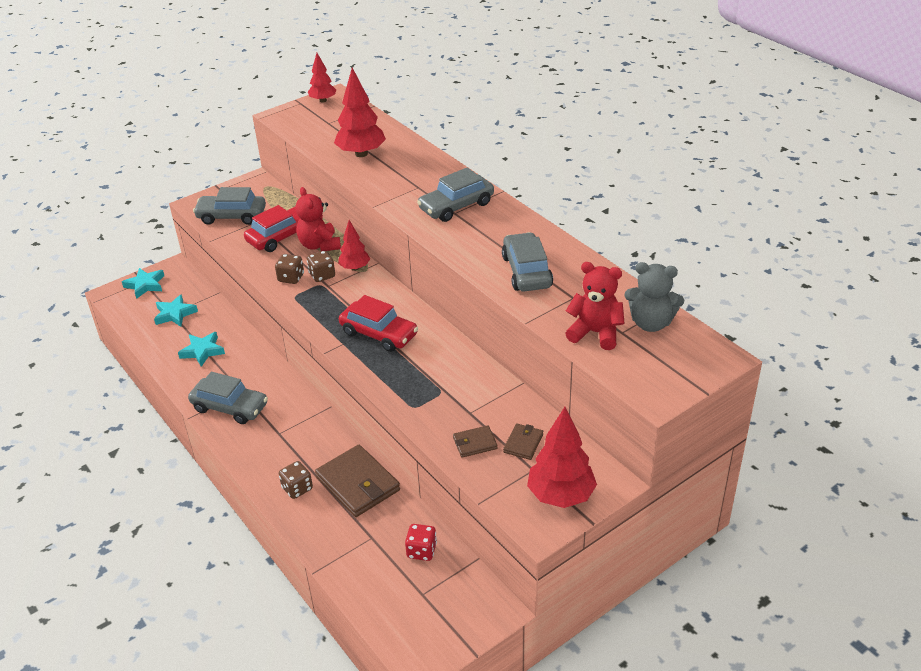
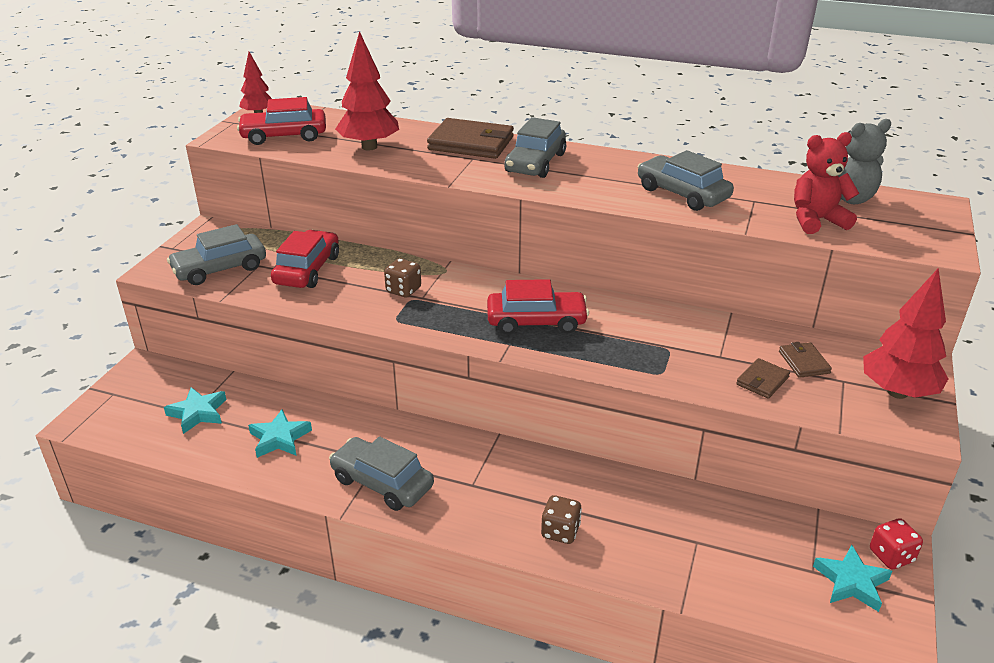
camera: 35 degrees left, 5 degrees down
turquoise star [122,268,164,299] -> turquoise star moved to [813,545,892,612]
grey car [188,372,268,424] -> grey car turned 135 degrees counterclockwise [329,437,434,511]
brown dice [275,254,304,284] -> none
red teddy bear [295,187,341,251] -> none
brown wallet [315,445,400,517] -> brown wallet moved to [427,118,514,159]
red tree [338,220,370,271] -> none
red dice [405,524,437,561] -> red dice moved to [870,518,923,569]
none -> red car [237,97,326,145]

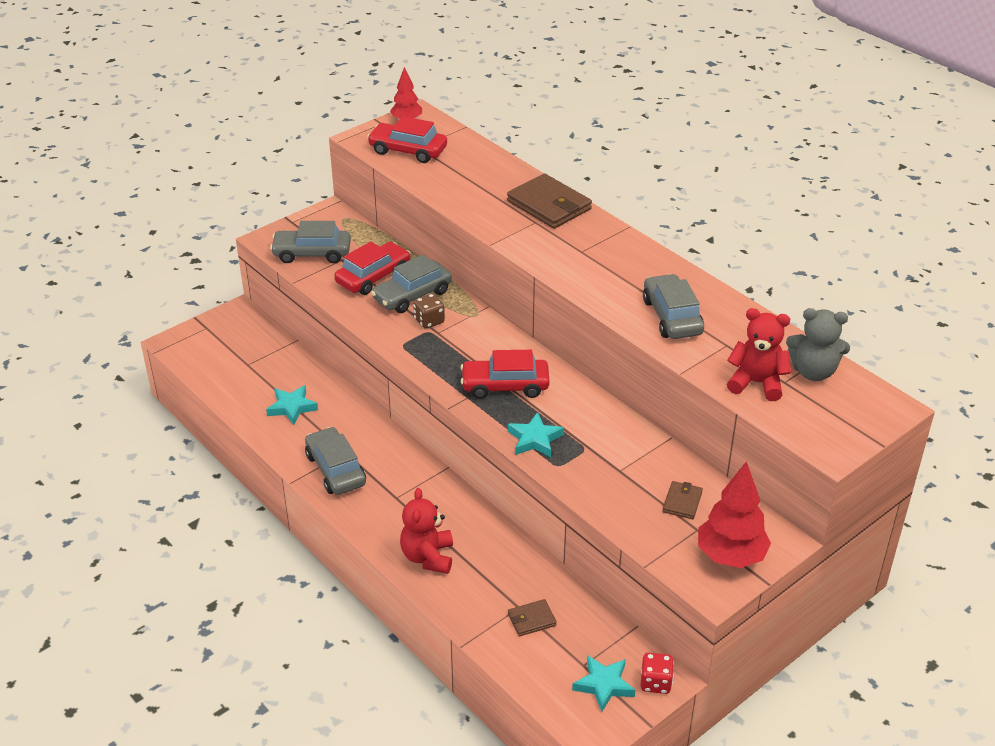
camera: 30 degrees right, 5 degrees up
turquoise star [164,387,227,434] -> turquoise star moved to [508,412,564,457]
red tree [335,31,399,150] -> none
red car [487,279,589,334] -> red car turned 150 degrees clockwise [460,350,550,399]
grey car [504,117,566,178] -> grey car moved to [371,254,452,313]
brown dice [541,495,582,544] -> red teddy bear [400,488,453,574]
brown wallet [736,358,790,399] -> brown wallet moved to [508,599,557,636]

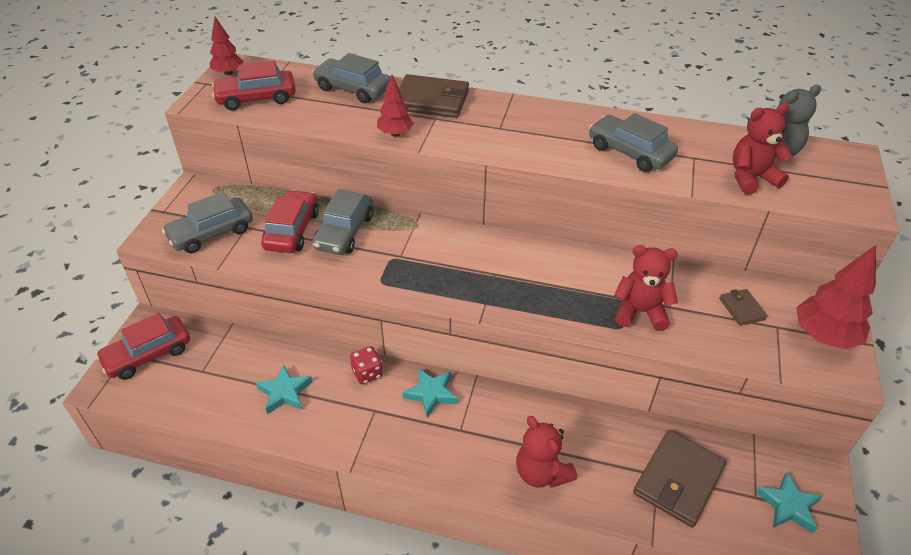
camera: 35 degrees left, 5 degrees up
grey car [305,427,366,495] -> grey car moved to [312,53,390,103]
brown dice [413,293,445,329] -> none
red car [460,350,550,399] -> red car moved to [96,313,190,380]
turquoise star [508,412,564,457] -> turquoise star moved to [403,368,458,418]
brown wallet [508,599,557,636] -> brown wallet [633,430,727,528], size x1.99
red dice [640,653,674,694] -> red dice moved to [350,346,383,384]
none -> red tree [377,74,414,137]
none -> red teddy bear [614,245,678,331]

